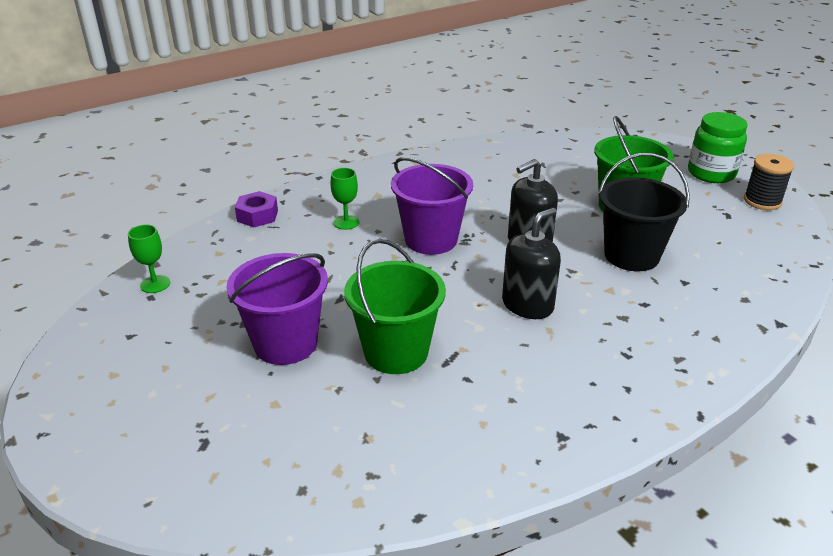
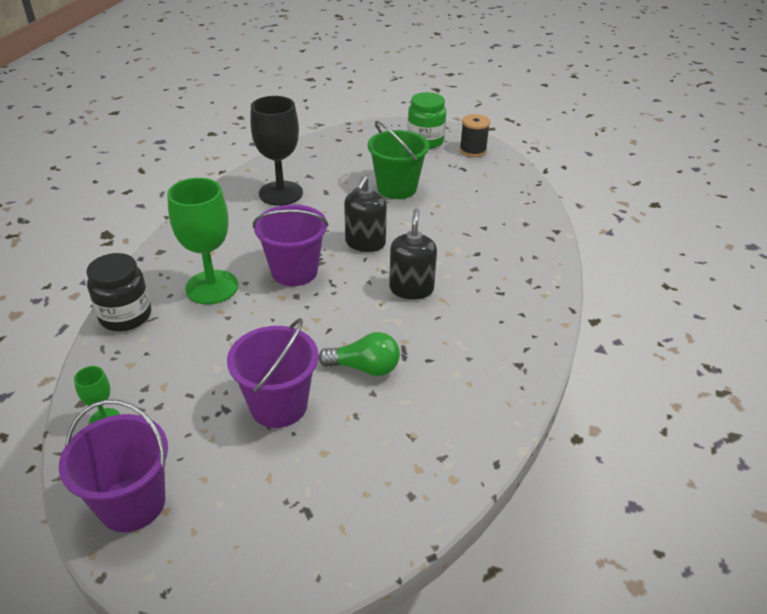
camera: 40 degrees left, 5 degrees up
purple nut [235,191,278,228] -> black jar [86,253,151,331]
green goblet [331,168,359,230] -> green goblet [167,178,238,304], size x2.15
green bucket [344,239,446,374] -> green light bulb [318,332,400,376]
black bucket [598,153,690,271] -> none
none -> purple bucket [59,399,168,532]
none -> black goblet [250,96,303,206]

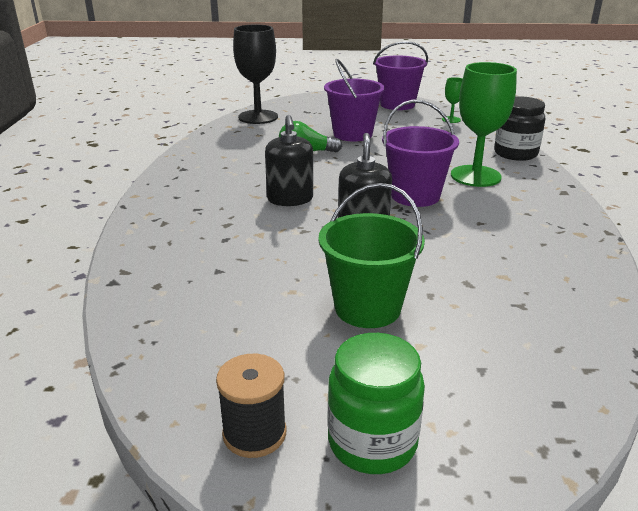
camera: 165 degrees right, 10 degrees down
black goblet [250,96,303,206] -> black goblet moved to [233,25,278,124]

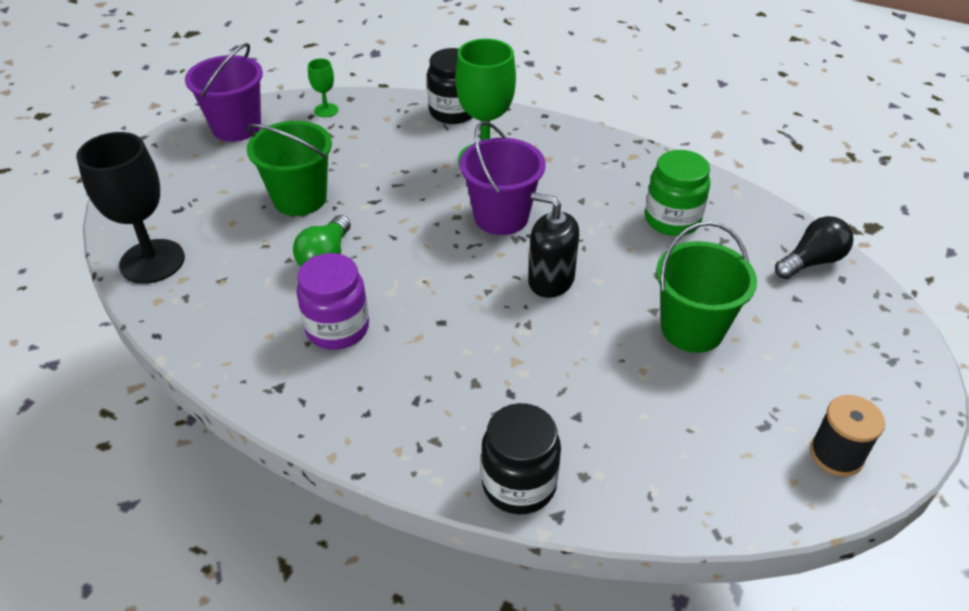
camera: 65 degrees left, 15 degrees up
black soap dispenser [265,115,313,206] -> none
purple bucket [324,59,385,141] -> green bucket [247,121,332,216]
green jar [328,333,425,474] -> green jar moved to [645,150,710,236]
none -> purple jar [297,253,369,350]
none -> black jar [481,403,561,514]
none -> black light bulb [775,216,854,279]

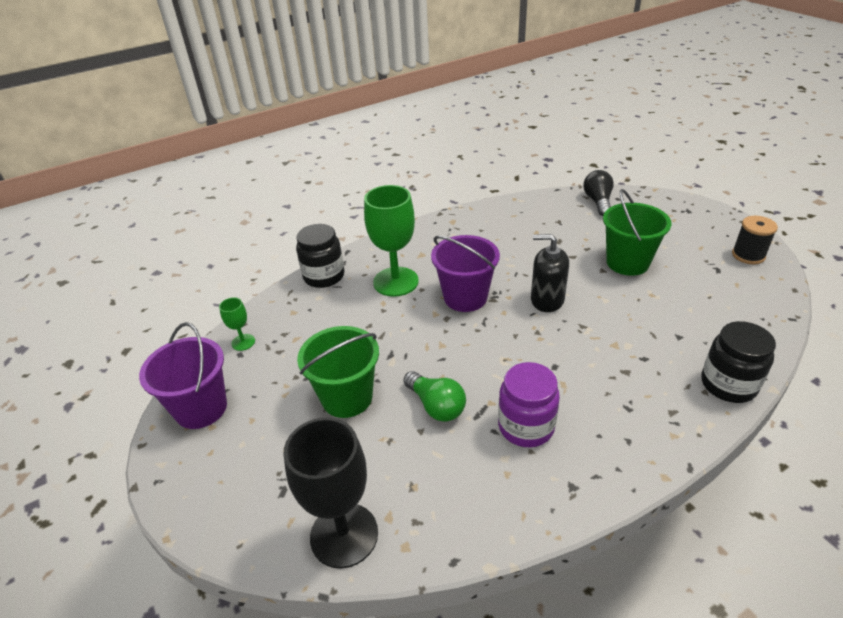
camera: 55 degrees left, 5 degrees down
black soap dispenser [528,193,579,298] -> black soap dispenser turned 45 degrees clockwise [531,234,569,312]
green jar [645,150,710,236] -> none

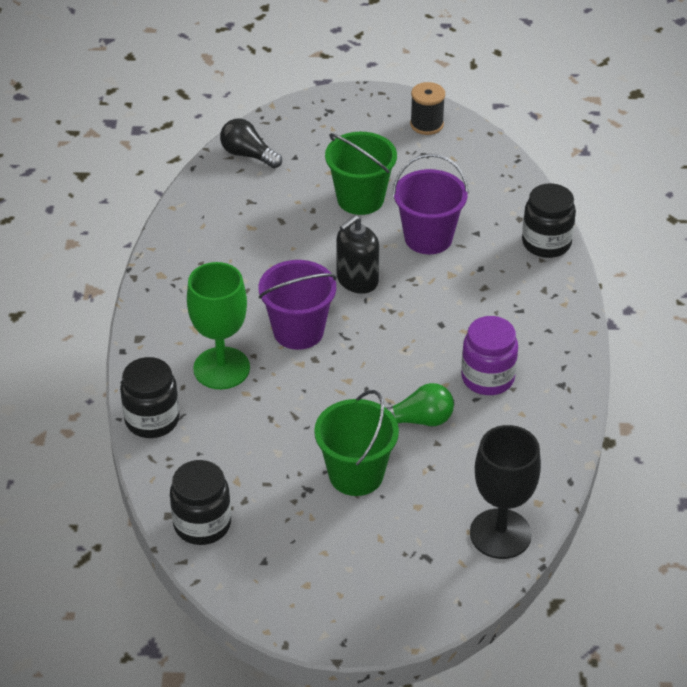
camera: 60 degrees left, 5 degrees up
purple bucket [139,322,227,429] -> purple bucket moved to [392,154,469,254]
green goblet [219,297,255,351] -> black jar [170,460,231,545]

